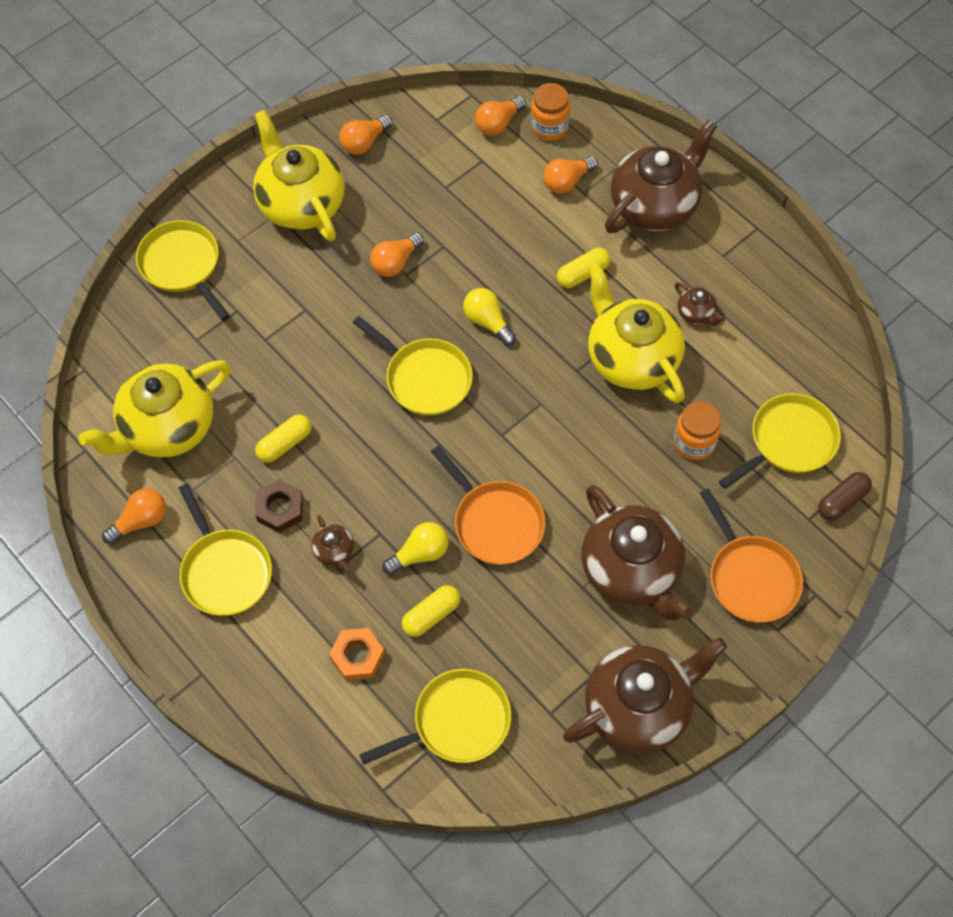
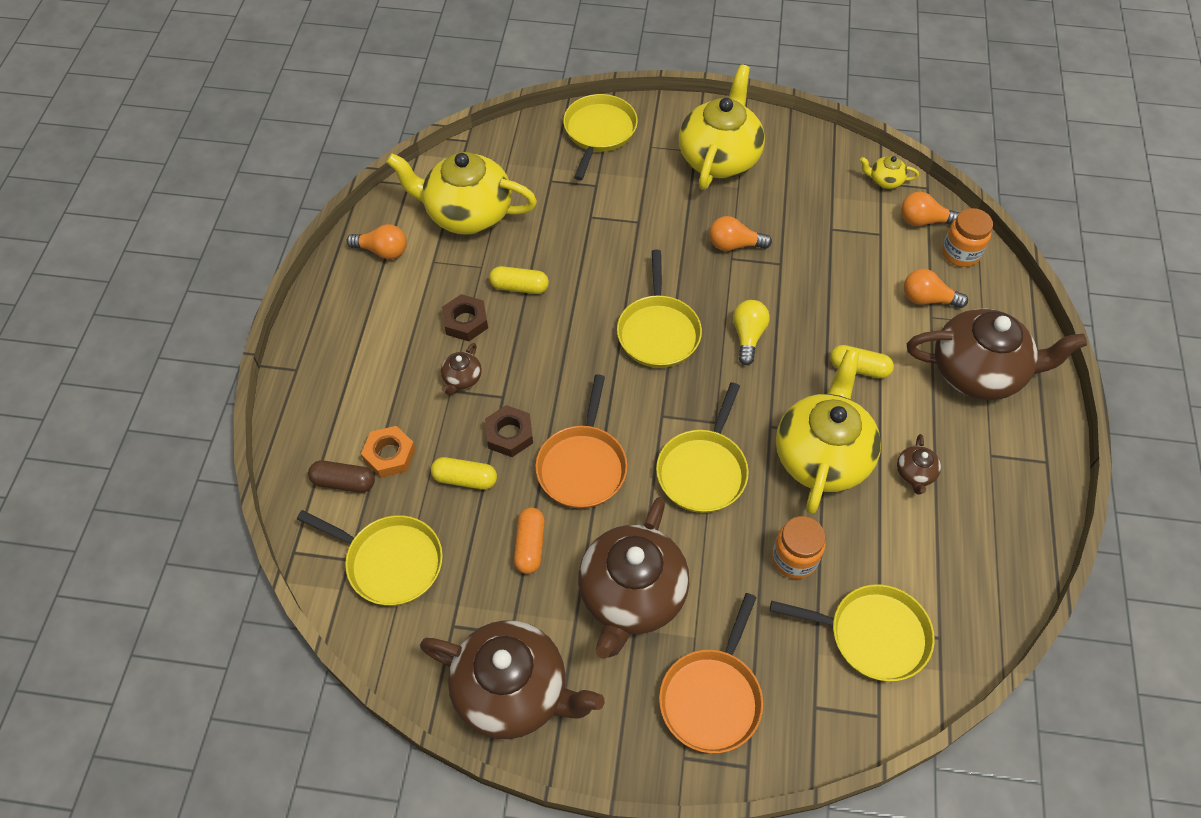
camera: 50 degrees right, 5 degrees down
yellow pan [179,484,272,616] -> yellow pan moved to [656,382,749,513]
orange light bulb [339,115,392,155] -> none
yellow light bulb [382,522,449,575] -> brown nut [485,405,533,457]
brown capsule [818,472,872,521] -> brown capsule moved to [308,461,375,492]
none -> orange capsule [514,508,545,574]
none -> yellow teapot [860,156,919,189]

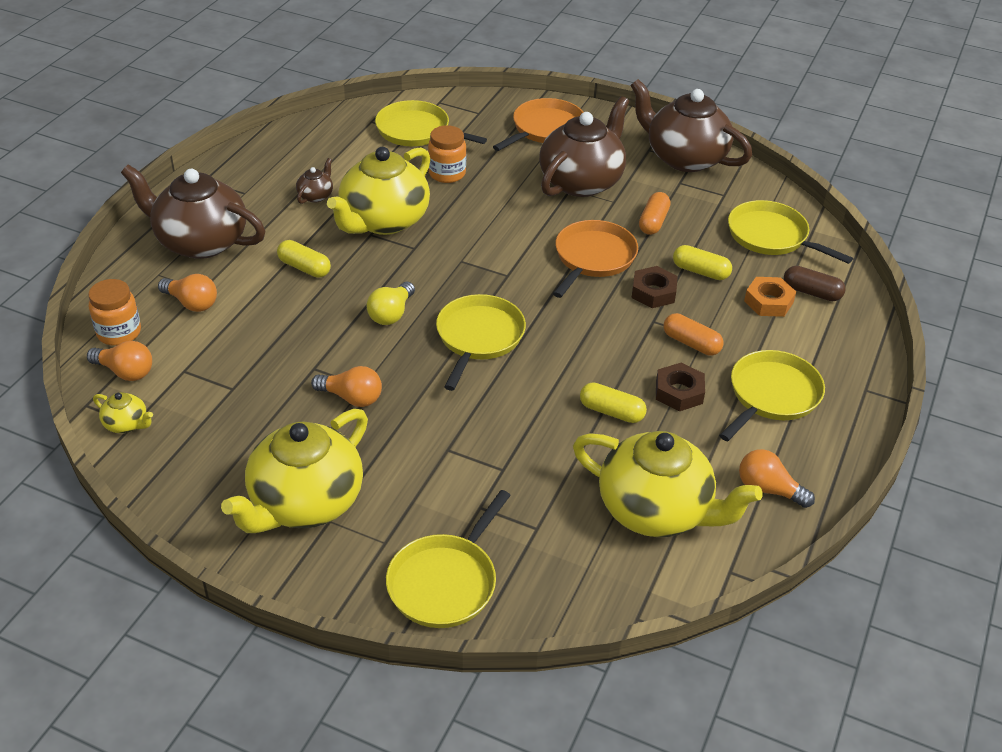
camera: 165 degrees left, 15 degrees down
brown teapot [441,343,482,395] -> orange capsule [663,313,724,356]
yellow pan [656,382,749,513] -> yellow pan moved to [719,350,825,441]

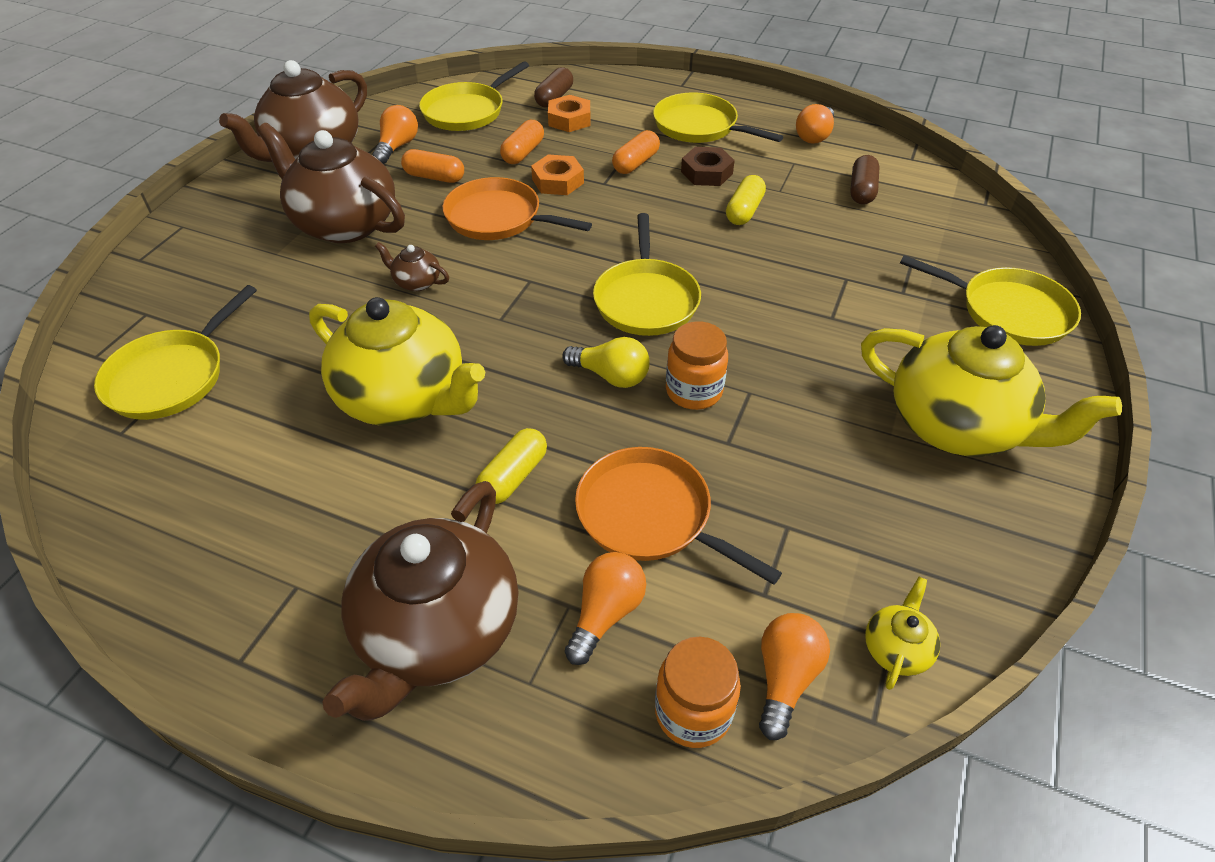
camera: 90 degrees left, 5 degrees up
brown teapot [296,158,333,204] -> brown teapot moved to [375,242,449,291]
orange light bulb [311,366,382,407] -> orange light bulb moved to [372,105,418,164]
orange jar [428,125,466,183] -> orange jar moved to [666,321,728,410]
yellow pan [436,294,526,391] -> yellow pan turned 105 degrees counterclockwise [593,213,701,336]
orange pan [493,98,583,151] -> orange pan moved to [575,447,782,585]
yellow teapot [573,431,763,537] -> brown capsule [850,155,880,204]
brown nut [632,266,678,308] -> orange nut [531,155,584,195]
yellow capsule [673,245,732,280] -> orange capsule [500,120,544,164]

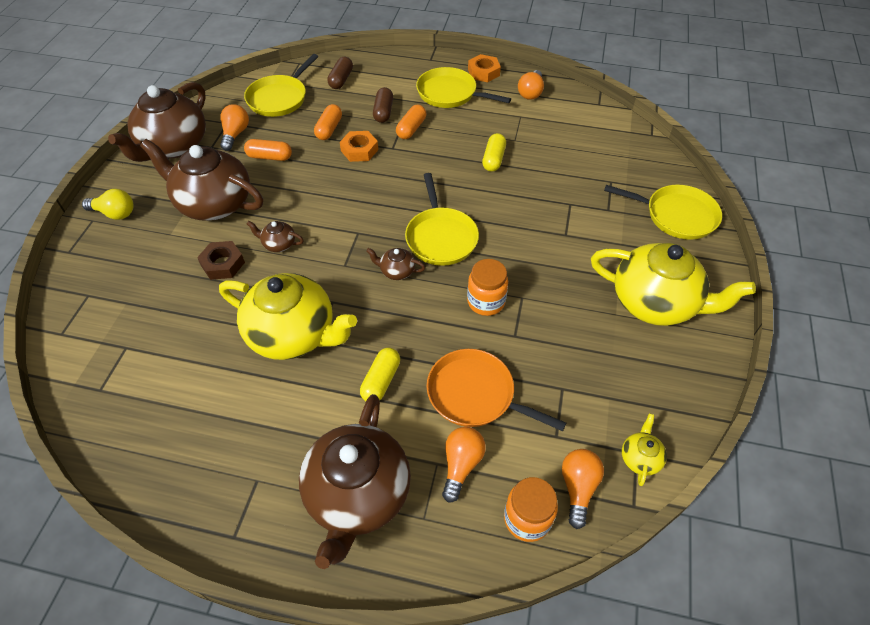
camera: 10 degrees left, 5 degrees up
yellow pan [94,285,257,420] -> none
orange pan [443,177,592,240] -> none
orange nut [548,95,590,132] -> orange nut moved to [468,54,501,82]
yellow light bulb [562,337,650,388] -> yellow light bulb moved to [82,189,134,220]
brown nut [681,147,735,186] -> brown nut moved to [197,241,245,280]
brown capsule [850,155,880,204] -> brown capsule moved to [373,87,393,123]
none -> brown teapot [366,248,425,280]

